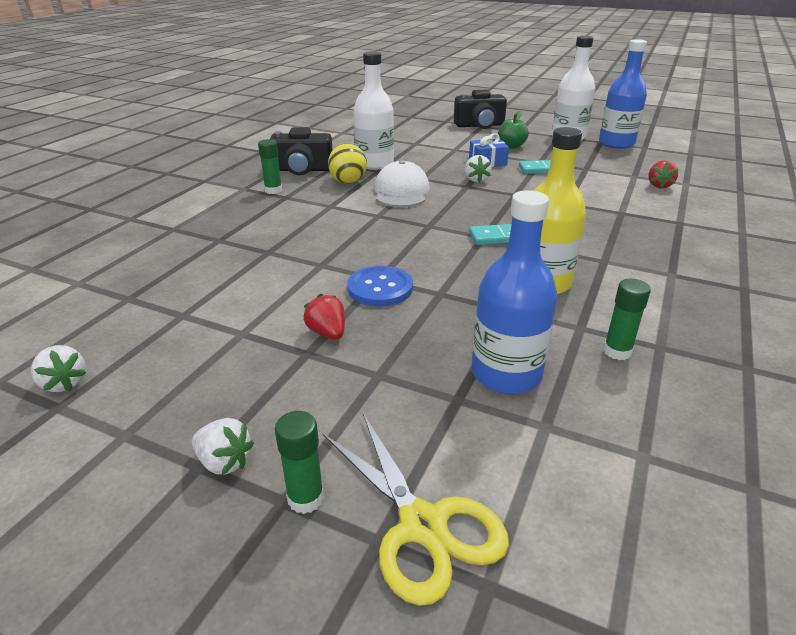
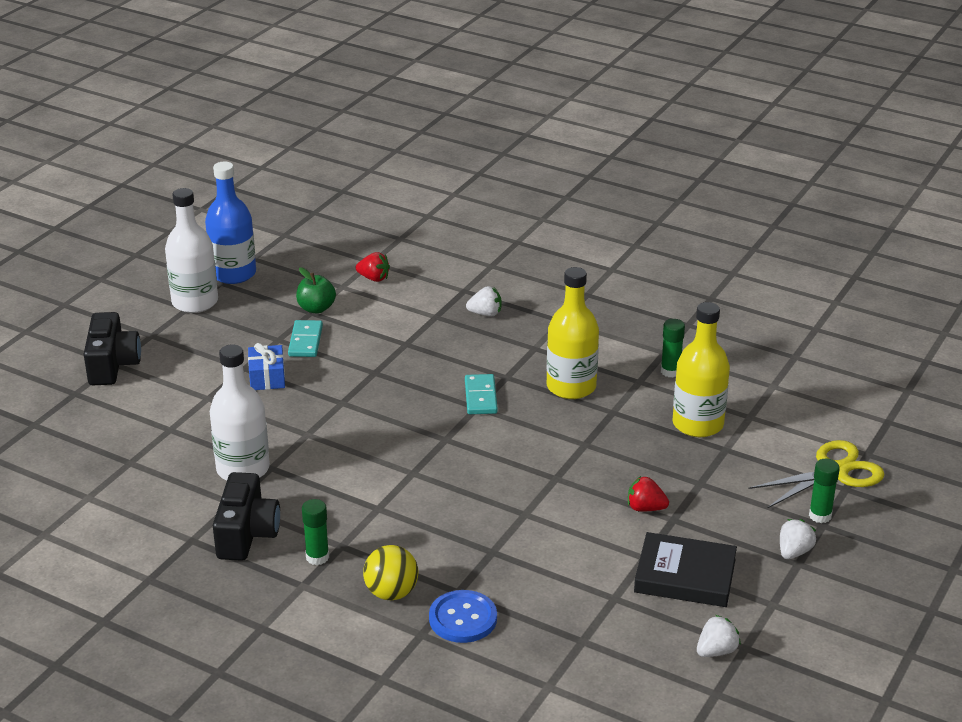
camera: 85 degrees left, 0 degrees up
red strawberry [304,294,345,340] -> red strawberry turned 45 degrees clockwise [628,476,669,512]
yellow ball [328,144,367,184] -> yellow ball moved to [363,545,418,600]
blue button [347,266,413,306] -> blue button moved to [429,590,497,643]
white cap [374,160,430,207] -> none
white strawberry [465,155,492,183] -> white strawberry moved to [466,286,502,317]
blue bottle [472,190,557,394] -> yellow bottle [672,302,730,437]
green apple [498,111,529,149] -> green apple moved to [296,267,336,314]
none -> black book [634,532,737,607]

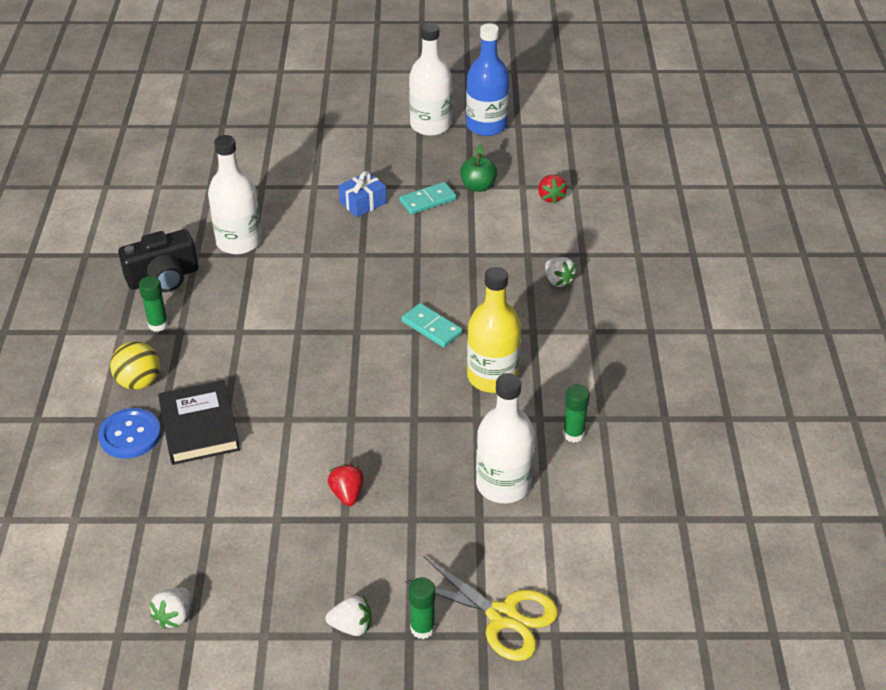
camera: 60 degrees right, 10 degrees up
black camera [84,312,141,385] -> none
turquoise domino [465,374,498,414] -> turquoise domino turned 75 degrees clockwise [402,303,463,348]
black book [634,532,737,607] -> black book moved to [158,380,240,465]
yellow bottle [672,302,730,437] -> white bottle [476,373,535,503]
white strawberry [697,615,741,657] -> white strawberry turned 90 degrees clockwise [150,587,190,629]

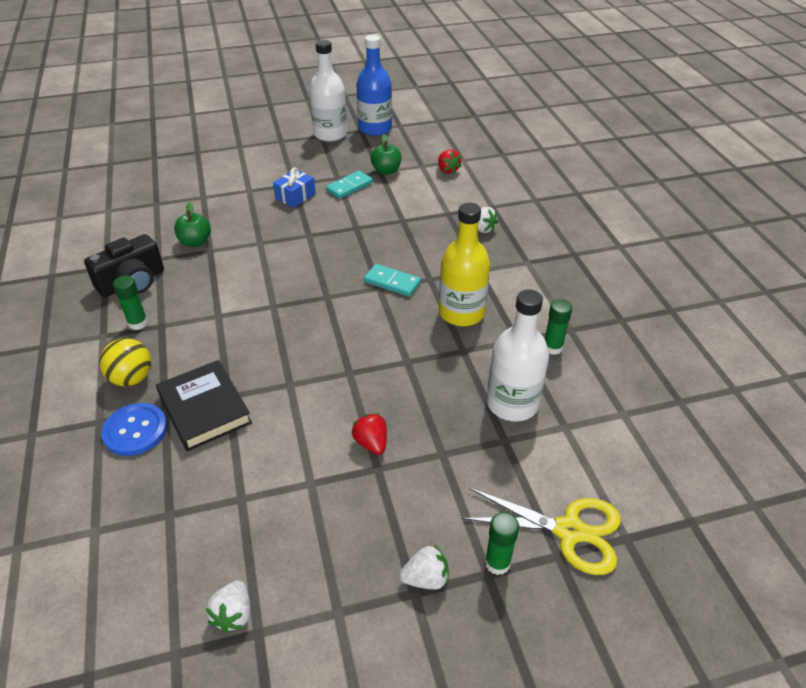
camera: 15 degrees left, 0 degrees up
white bottle [208,135,262,254] -> green apple [174,202,211,247]

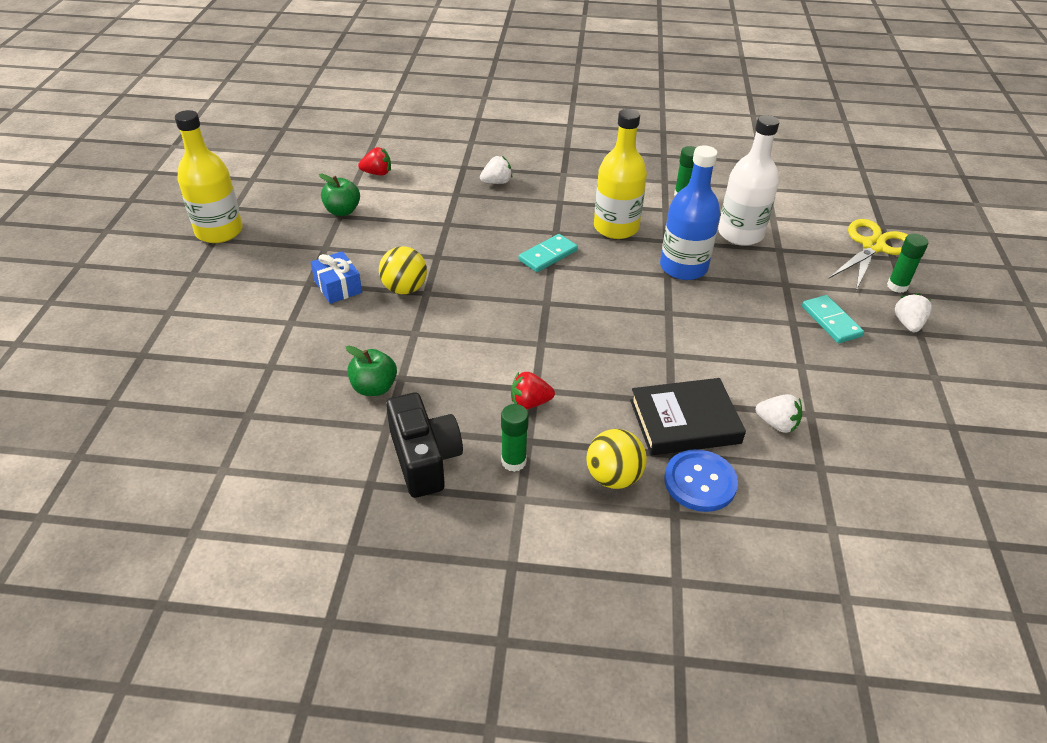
camera: 70 degrees left, 0 degrees up
white strawberry [206,580,251,633] -> white strawberry moved to [755,394,802,433]
white bottle [309,40,347,142] -> yellow bottle [175,110,243,243]
turquoise domino [326,171,373,199] -> turquoise domino moved to [802,295,864,343]
red strawberry [352,413,387,455] -> red strawberry moved to [511,372,555,409]
blue bottle [356,35,392,136] -> blue bottle moved to [660,145,720,280]
none -> yellow ball [379,246,427,294]

